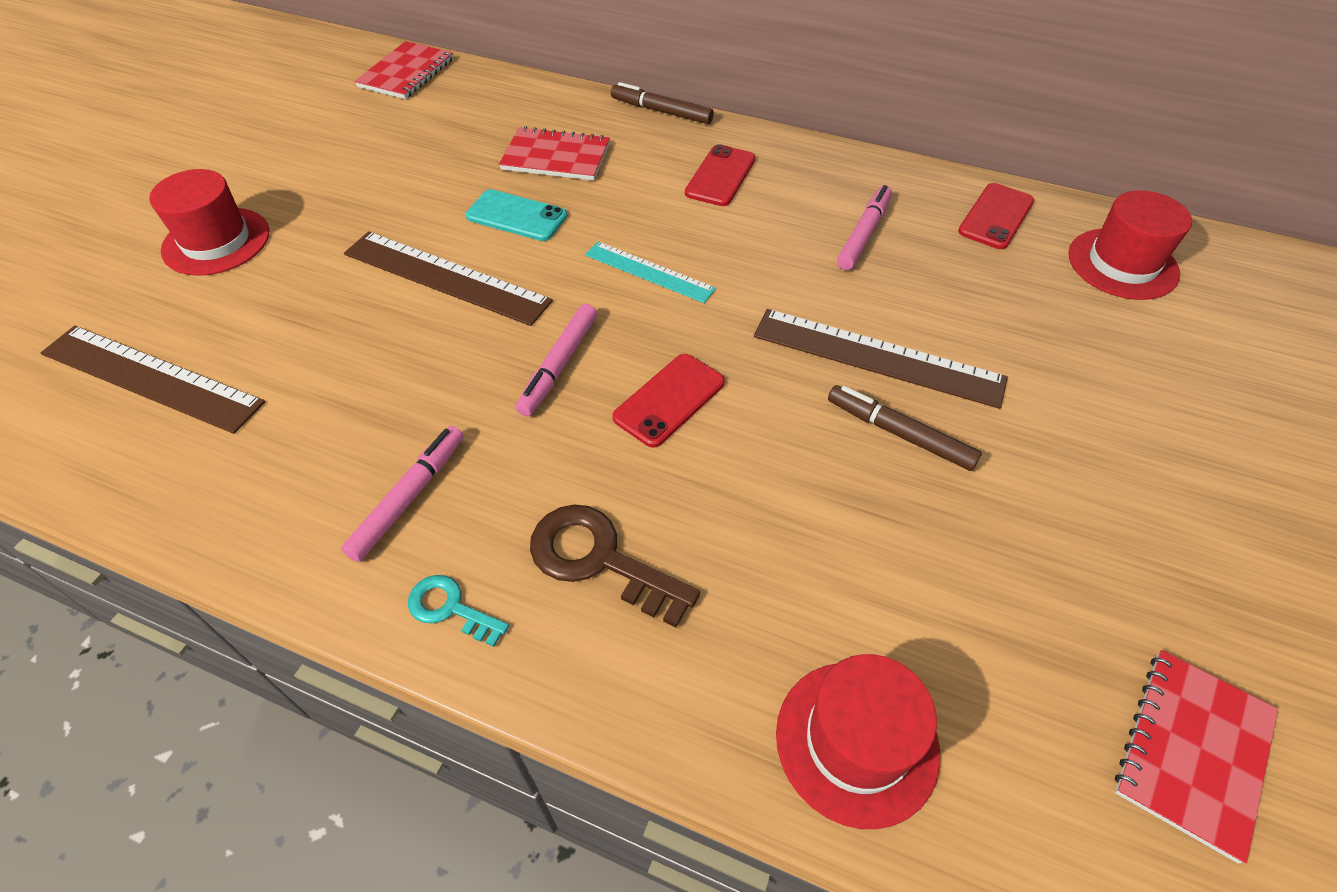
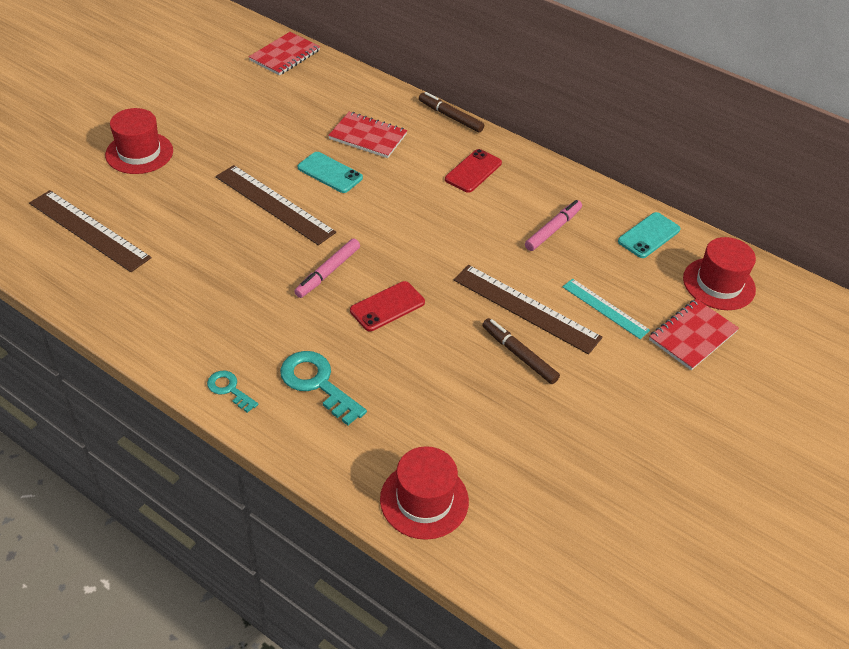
camera: 10 degrees right, 5 degrees down
pink marker [341,426,464,562] -> none
brown key [530,504,700,627] -> turquoise key [280,351,367,425]
turquoise ruler [585,241,716,303] -> turquoise ruler moved to [563,279,650,339]
red phone [958,183,1034,249] -> turquoise phone [618,212,681,258]
red notebook [1115,650,1278,864] -> red notebook moved to [649,299,739,370]

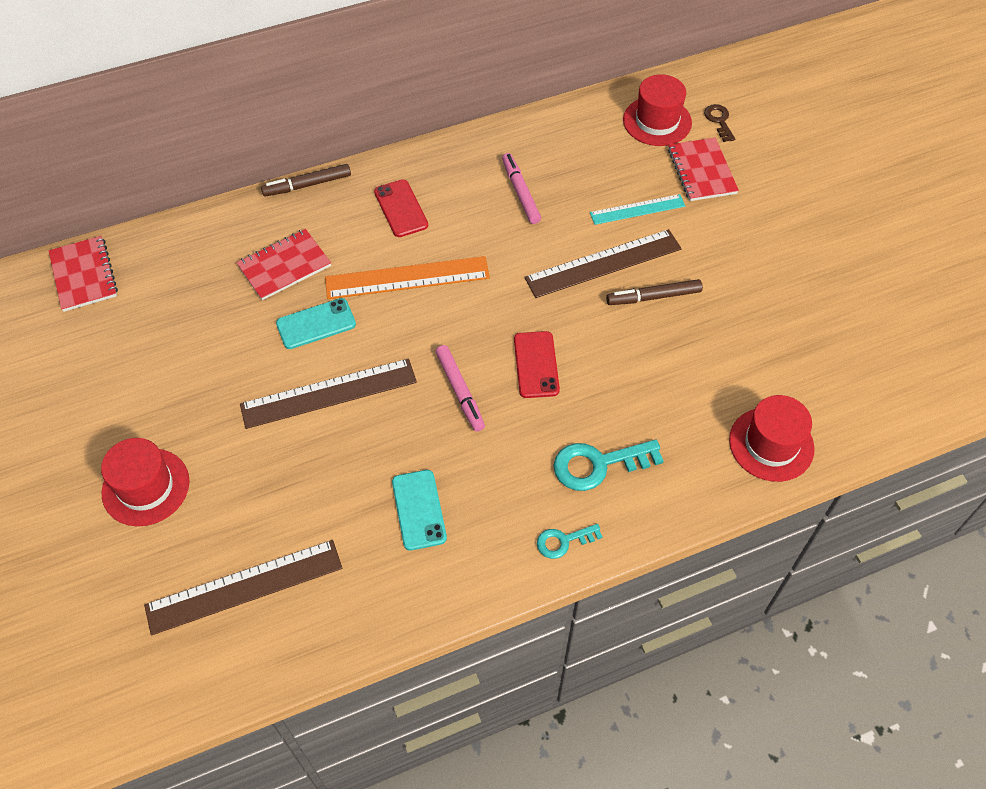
camera: 55 degrees left, 10 degrees up
turquoise phone [618,212,681,258] -> turquoise phone moved to [392,470,447,550]
none -> orange ruler [325,256,490,299]
none -> brown key [704,104,735,142]

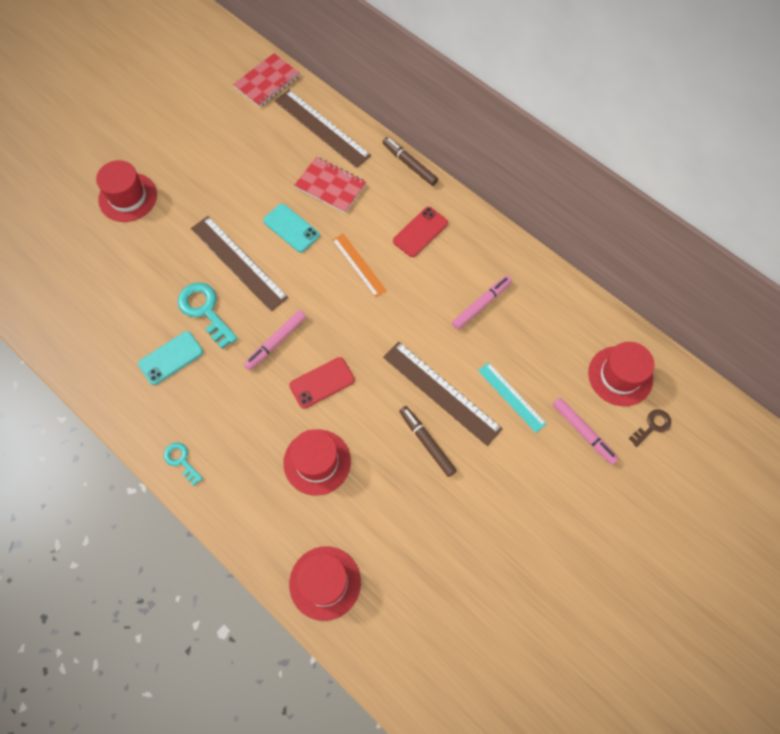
camera: 65 degrees right, 10 degrees up
brown ruler [144,540,342,635] -> brown ruler moved to [275,90,371,168]
orange ruler [325,256,490,299] -> orange ruler [332,234,387,298], size x0.61
turquoise key [553,440,663,491] -> turquoise key moved to [178,282,238,349]
red notebook [668,138,739,201] -> pink marker [553,398,619,465]
none -> red hat [283,429,351,495]

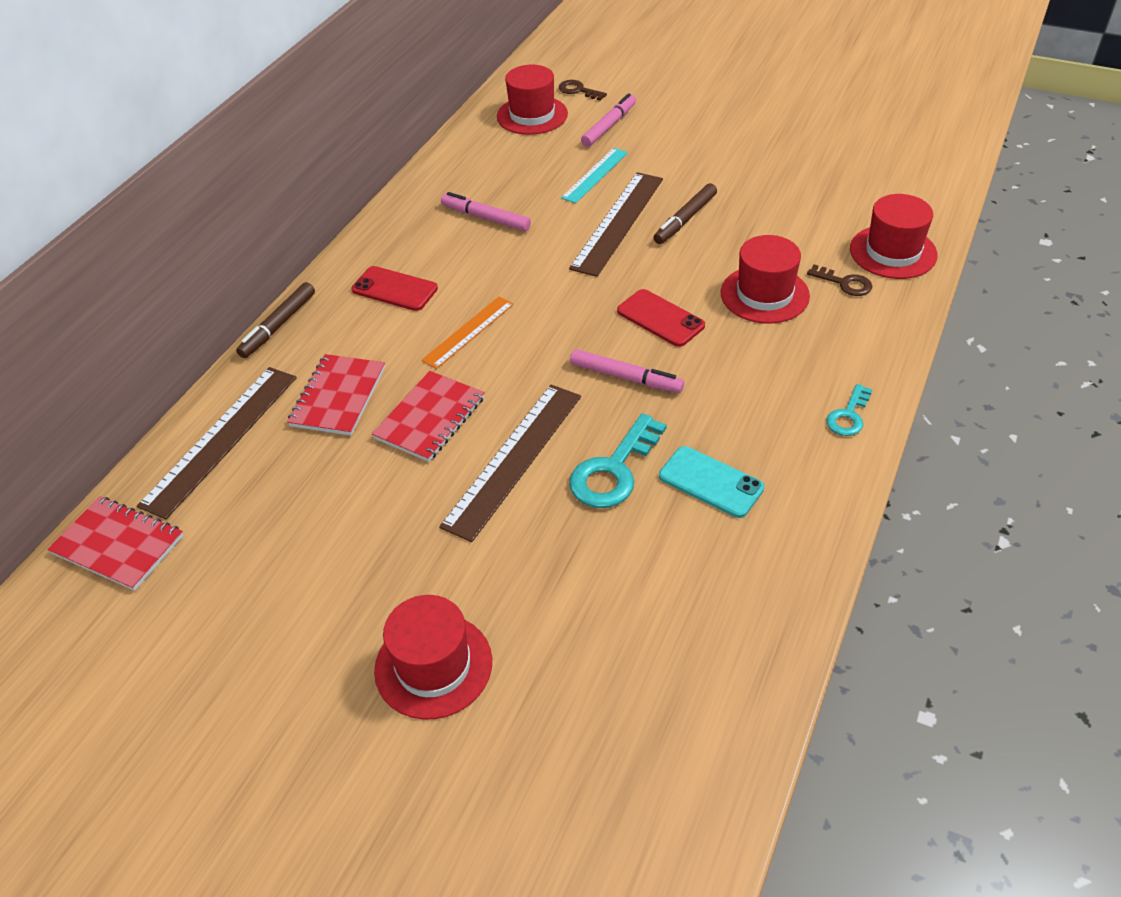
camera: 105 degrees left, 20 degrees down
turquoise phone [263,204,320,252] -> red notebook [372,371,485,462]
none -> brown key [807,265,872,296]

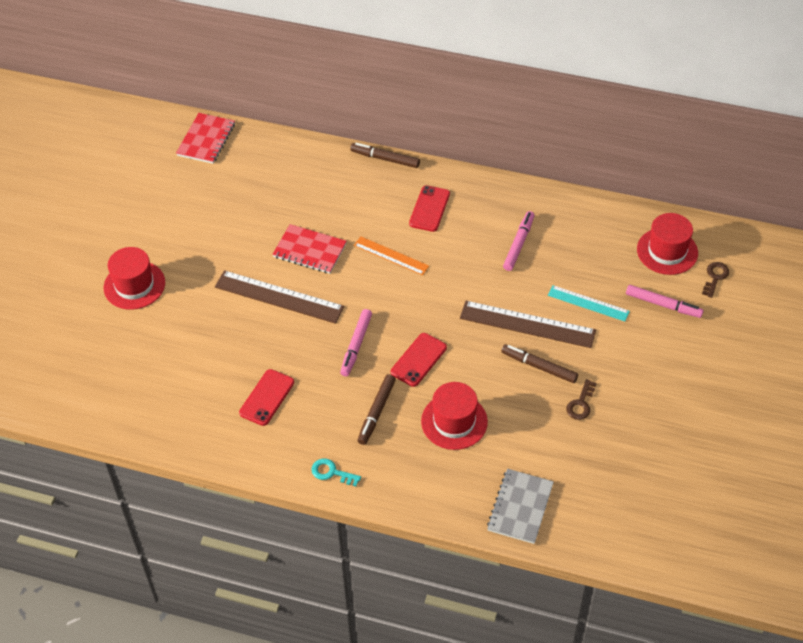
camera: 80 degrees right, 5 degrees up
brown ruler [137,367,297,519] -> none
red notebook [287,354,385,436] -> none
turquoise key [569,413,667,508] -> none
turquoise phone [659,446,764,518] -> red phone [239,369,294,426]
brown key [807,265,872,296] -> brown key moved to [566,379,597,420]
red hat [850,194,938,279] -> grey notebook [487,469,554,544]
none -> brown marker [357,374,396,445]

